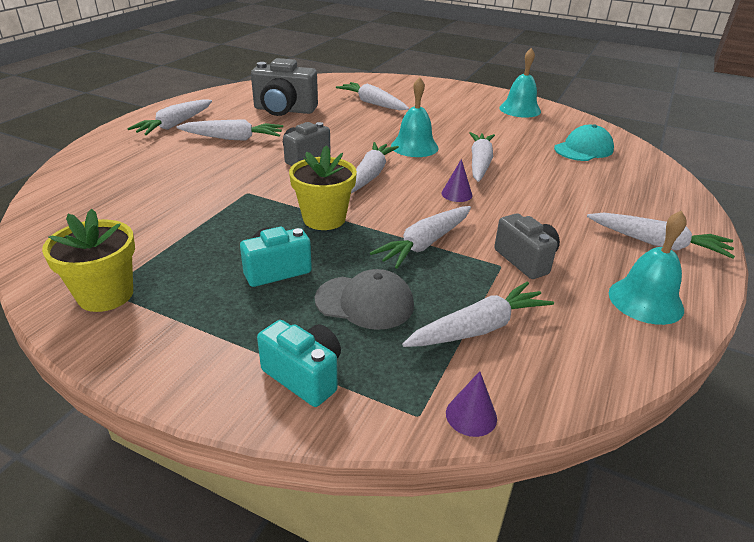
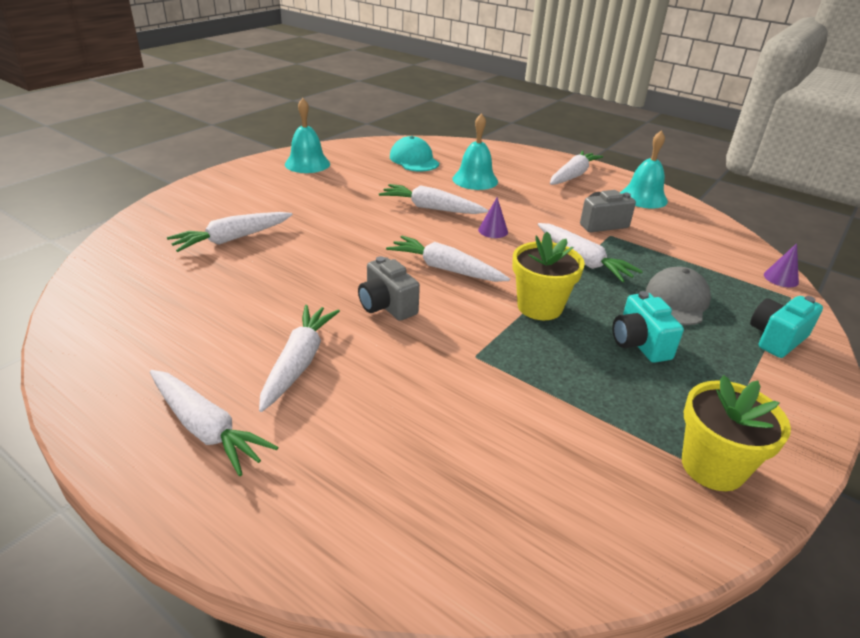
camera: 80 degrees left, 0 degrees up
grey camera [251,58,318,116] -> none
turquoise bell [391,77,438,157] -> turquoise bell moved to [452,113,498,190]
white carrot [402,282,554,347] -> none

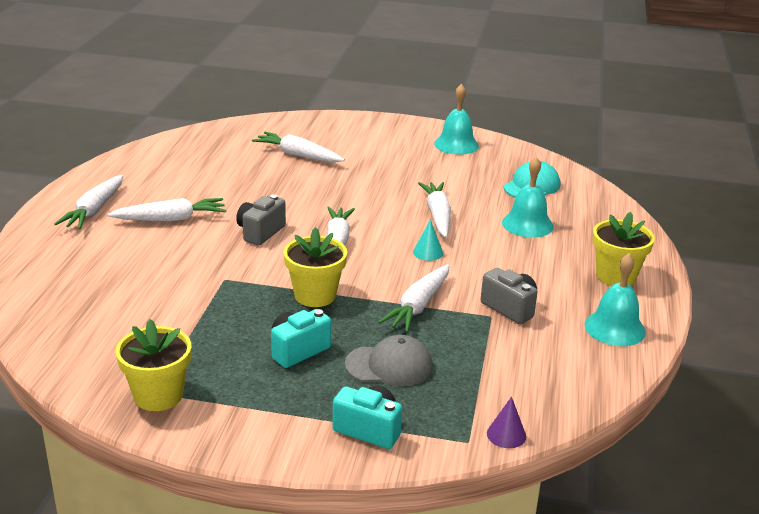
camera: 65 degrees right, 5 degrees down
purple cone [478,197,508,238] -> turquoise cone [413,220,443,261]
white carrot [550,151,603,185] -> yellow flower pot [593,212,655,286]

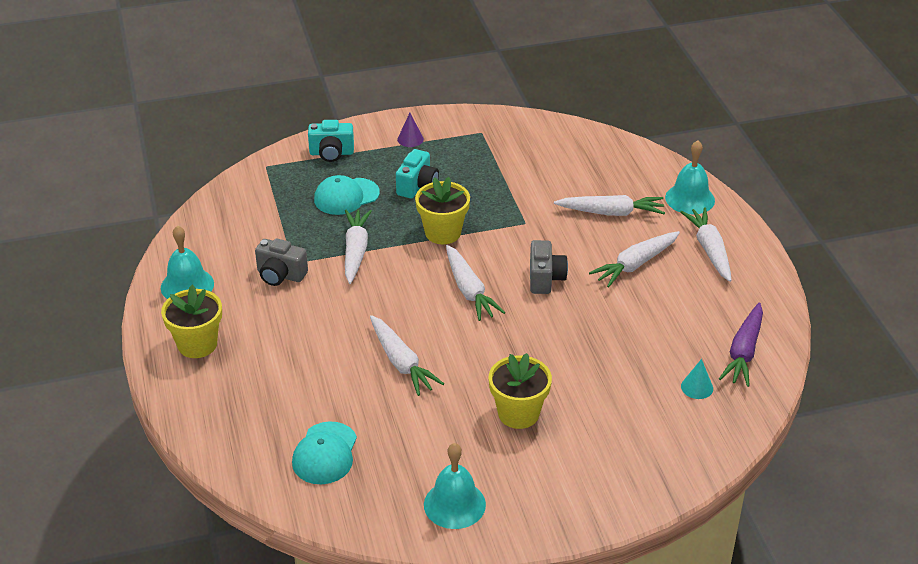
camera: 155 degrees right, 10 degrees up
yellow flower pot [116,319,191,411] -> yellow flower pot moved to [489,353,552,429]
white carrot [252,132,345,162] -> white carrot moved to [554,195,665,216]
grey cap [345,335,433,386] -> turquoise cap [314,175,380,215]
turquoise cone [413,220,443,261] -> turquoise cone moved to [681,359,713,399]
purple cone [487,397,526,448] -> purple cone moved to [397,113,424,147]
turquoise bell [502,157,554,238] -> turquoise bell moved to [665,140,715,214]
none -> purple carrot [719,303,763,387]

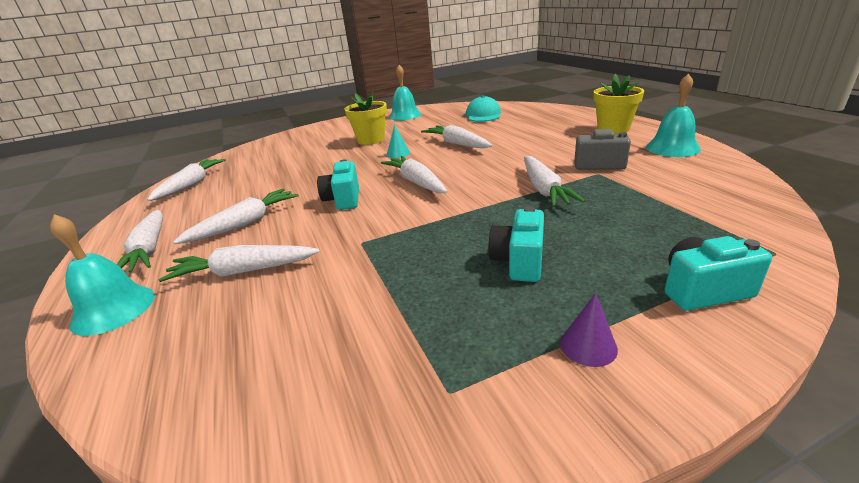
camera: 175 degrees right, 10 degrees down
turquoise cap [314,175,380,215] -> none
yellow flower pot [415,177,470,244] -> none
grey camera [530,240,568,294] -> turquoise camera [317,159,359,210]
turquoise cone [681,359,713,399] -> turquoise cone moved to [387,125,410,158]
purple carrot [719,303,763,387] -> white carrot [147,159,226,201]

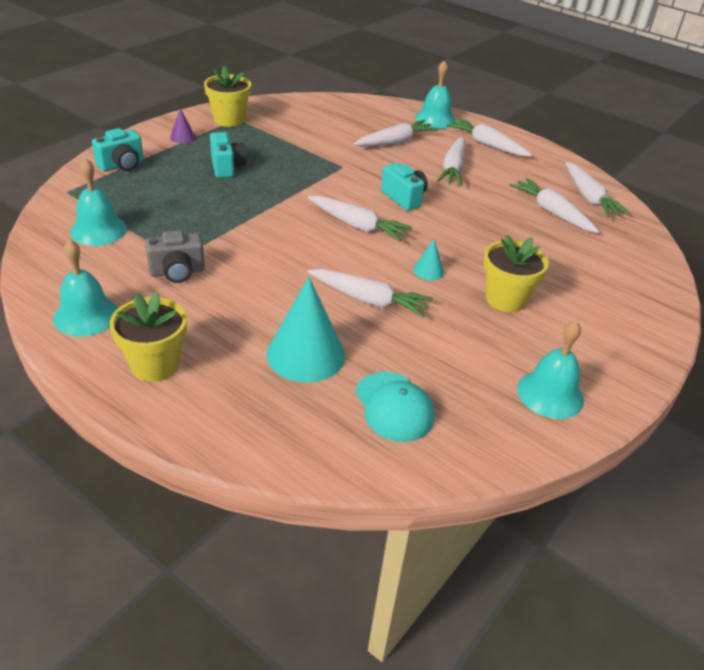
camera: 145 degrees right, 10 degrees up
white carrot [524,156,585,207] -> white carrot moved to [509,178,599,233]
none -> turquoise bell [70,158,127,246]
none -> yellow flower pot [204,66,251,127]
none -> turquoise cone [267,277,345,383]

